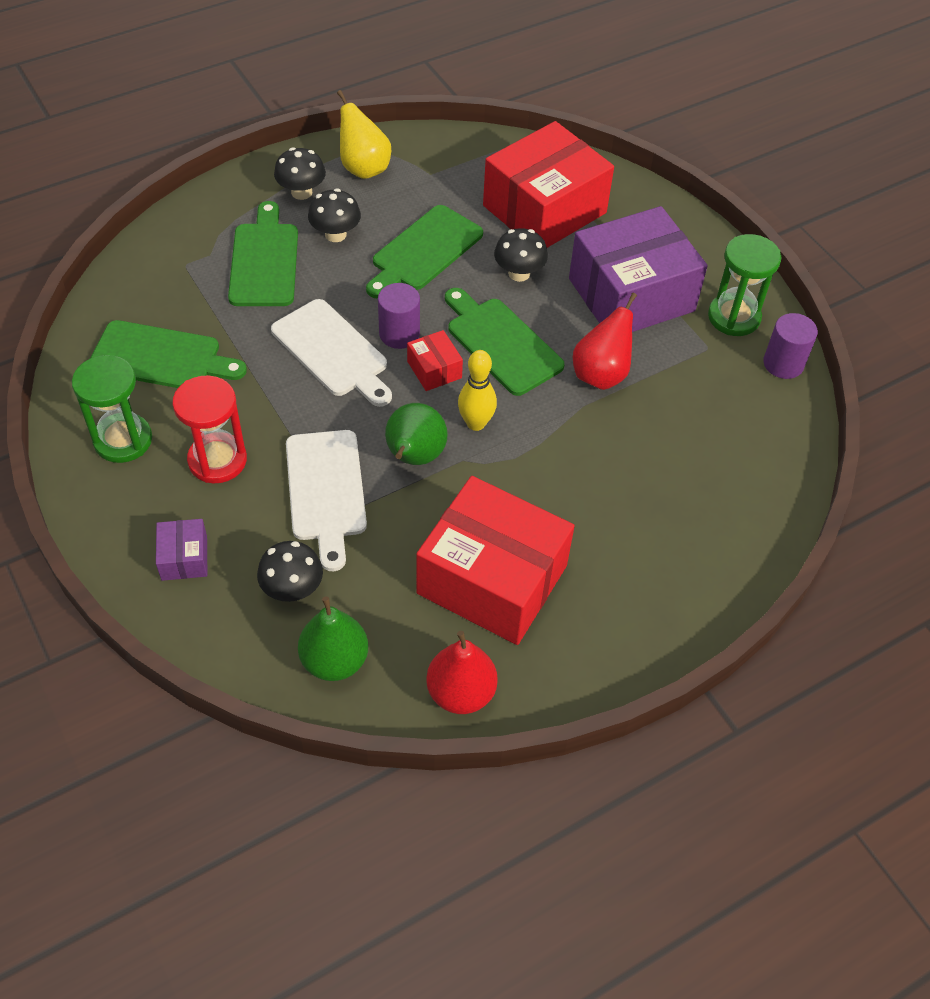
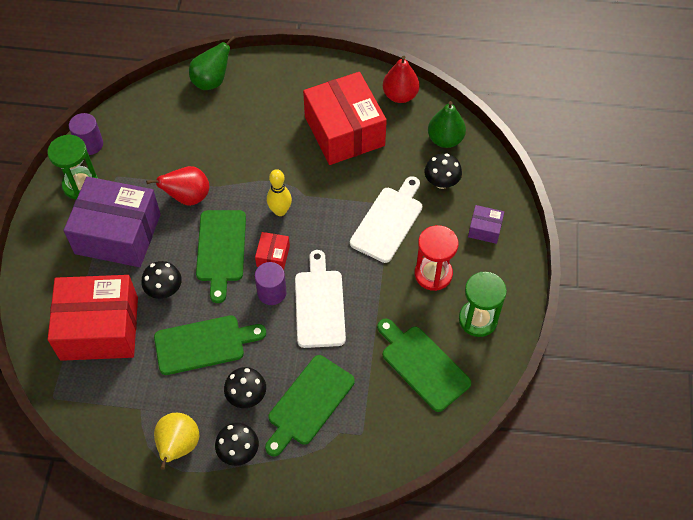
camera: 140 degrees left, 5 degrees up
purple box [156,519,207,581] -> purple box turned 75 degrees clockwise [468,205,504,244]
green pear [385,403,448,465] -> green pear moved to [189,36,235,90]

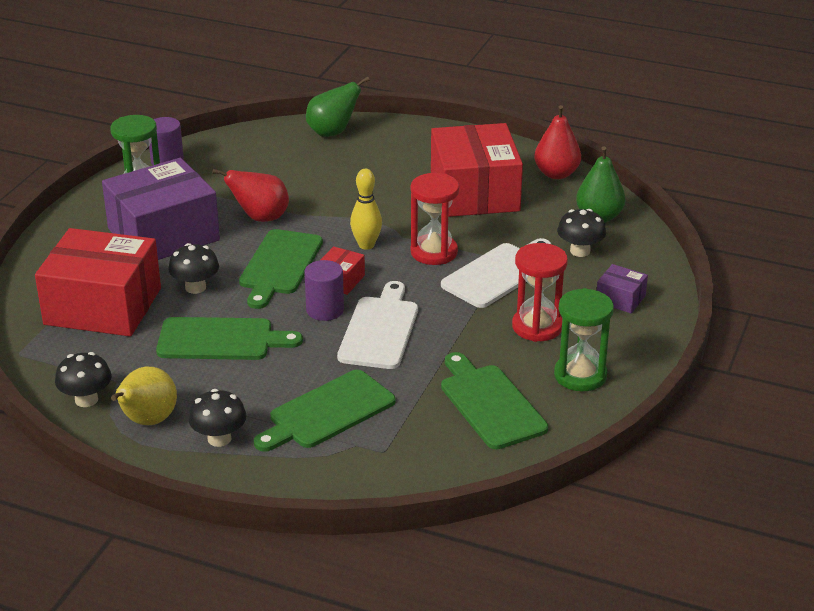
camera: 15 degrees right, 25 degrees down
purple box [64,177,161,267] -> purple box turned 60 degrees counterclockwise [102,158,220,260]
black mushroom [224,367,266,408] -> black mushroom moved to [55,352,112,407]
none -> red hourglass [410,173,459,265]

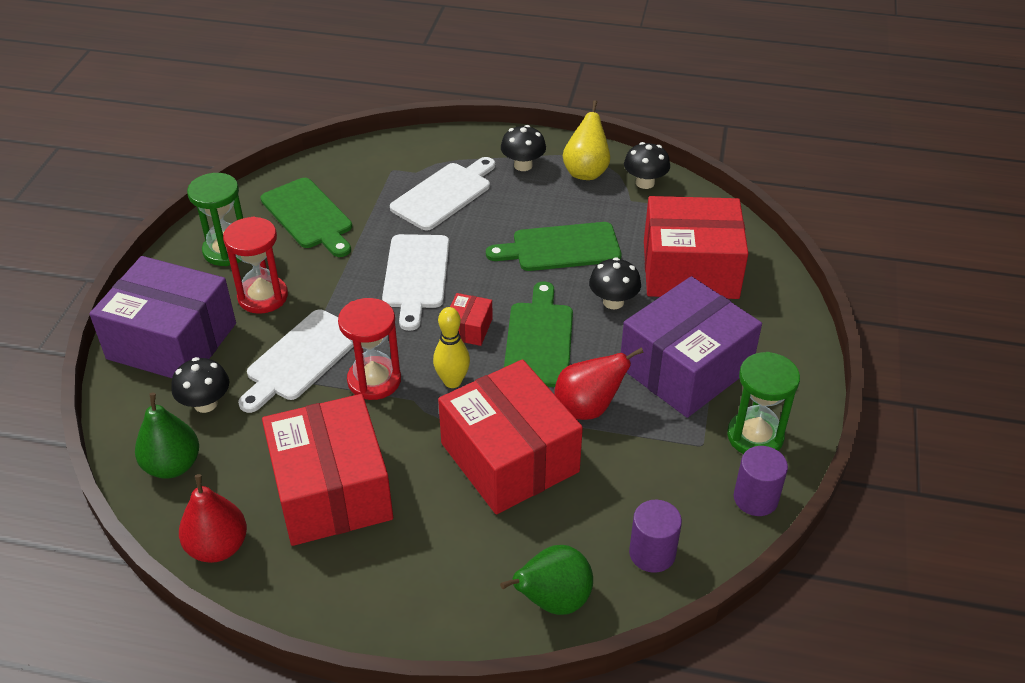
camera: 170 degrees right, 10 degrees up
green cutting board [254,370,395,452] -> white cutting board [390,157,495,230]
purple cylinder [304,260,344,321] -> purple cylinder moved to [629,500,682,573]
purple box [597,264,648,313] -> purple box [89,256,236,378], size x2.35
none -> red box [438,359,583,514]

